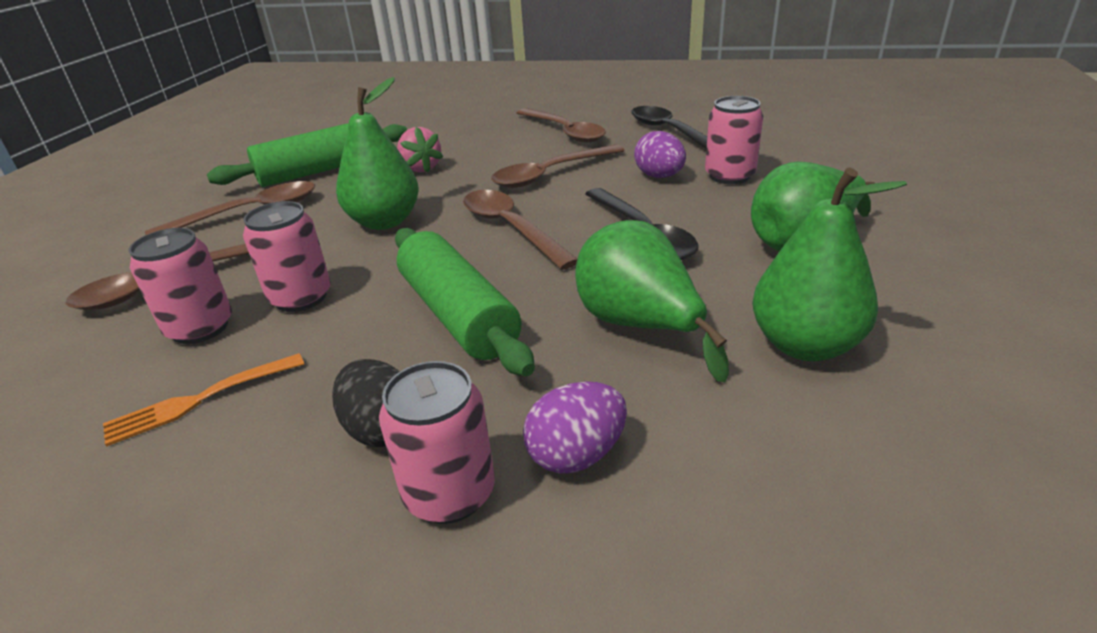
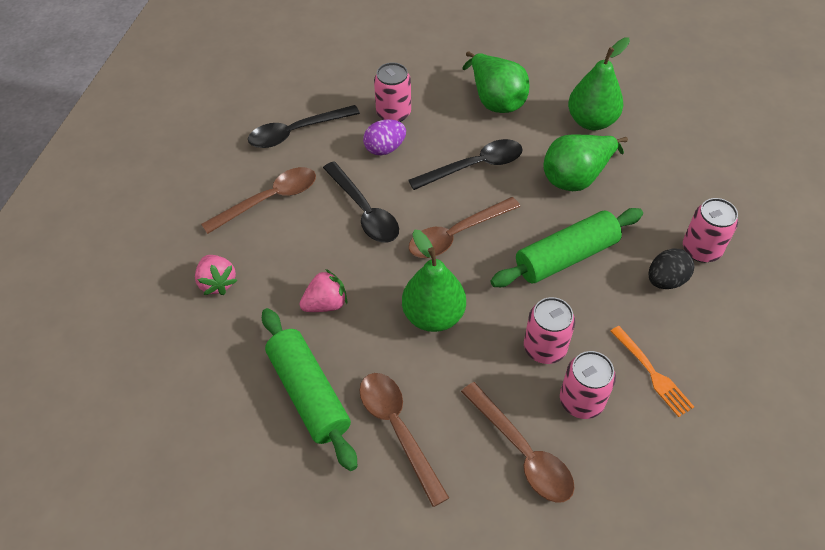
camera: 90 degrees left, 20 degrees up
brown spoon [491,145,625,188] -> black spoon [323,162,399,243]
purple egg [523,381,627,473] -> none
none -> pink strawberry [195,255,238,295]

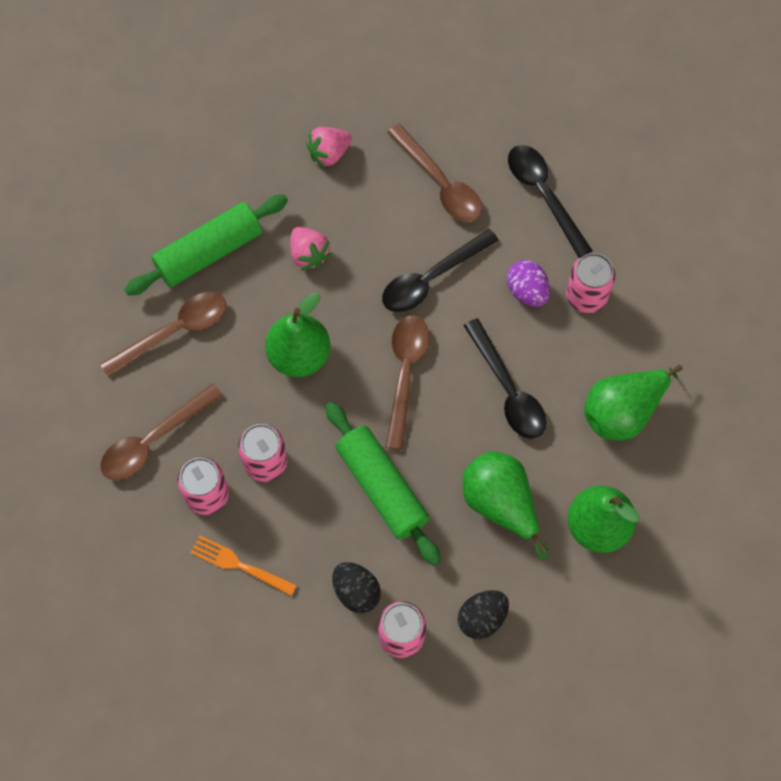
camera: 85 degrees right, 15 degrees up
brown spoon [409,197,520,258] -> brown spoon turned 45 degrees clockwise [385,315,429,450]
orange fork [611,326,694,417] -> orange fork turned 60 degrees clockwise [191,536,297,596]
none -> black egg [458,590,509,639]

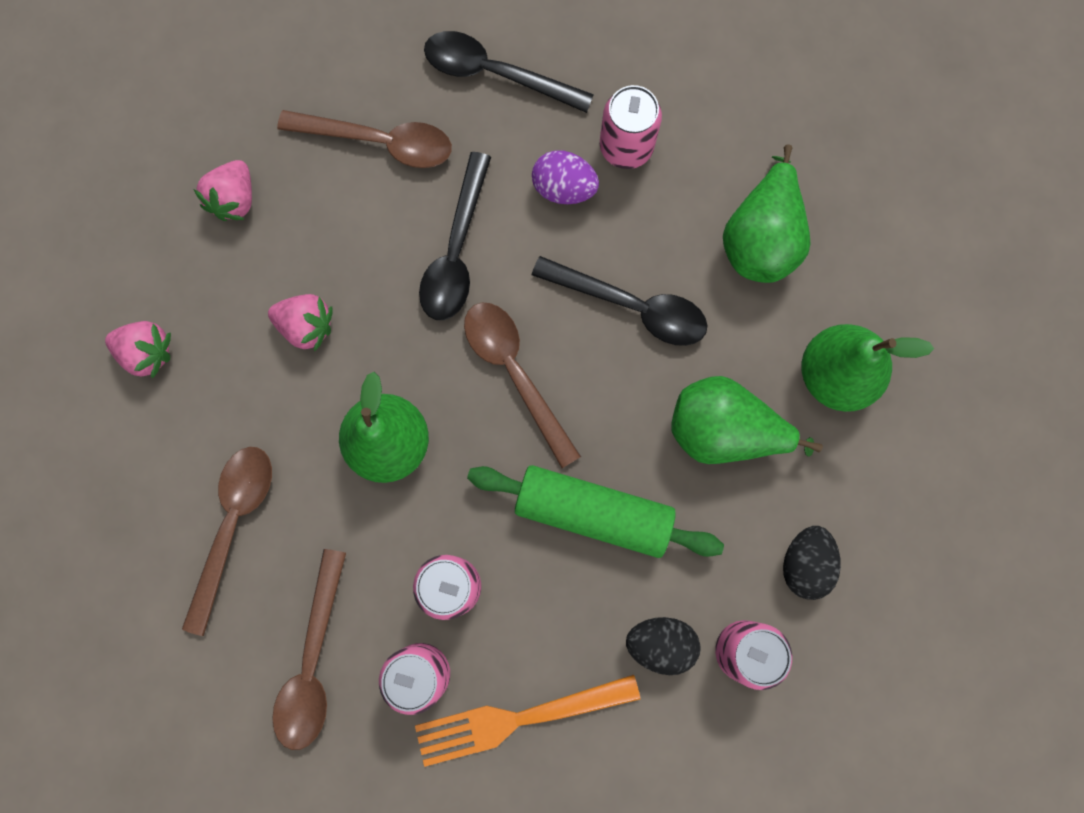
camera: 40 degrees left, 10 degrees up
green rolling pin [124,195,288,296] -> none
orange fork [191,536,297,596] -> orange fork [415,675,640,767], size x1.51
none -> pink strawberry [105,321,171,379]

